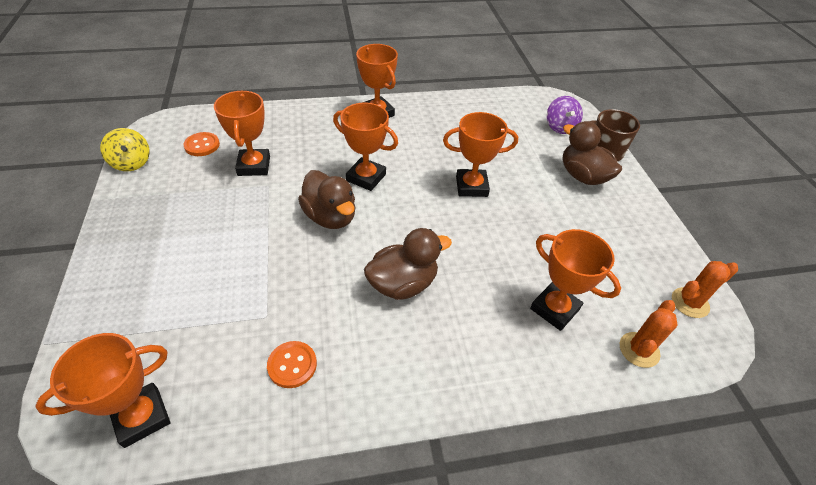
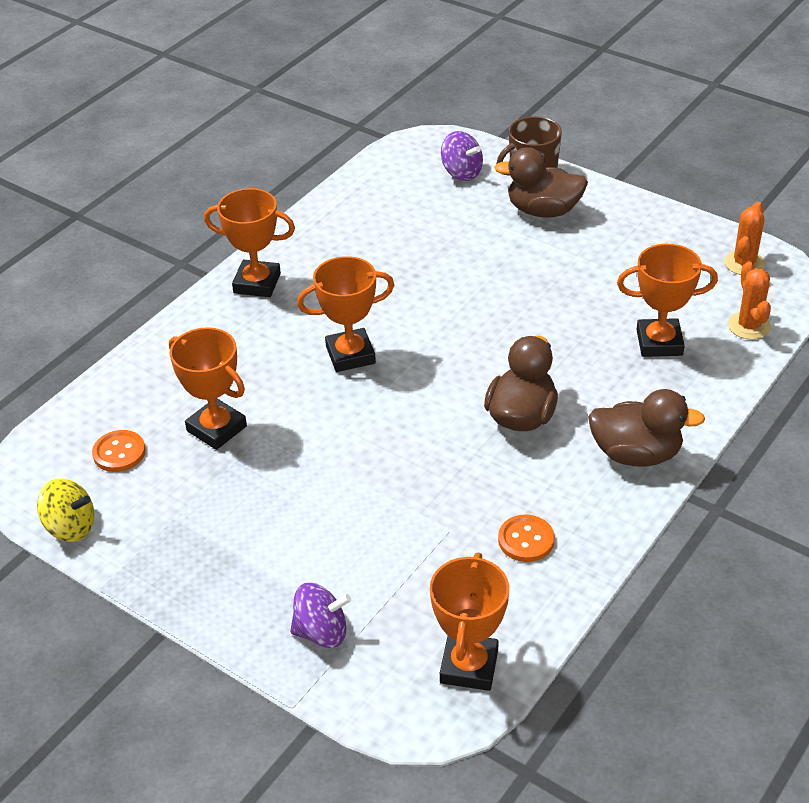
camera: 40 degrees left, 5 degrees down
brown duck [298,170,355,229] -> brown duck moved to [588,389,705,467]
orange trophy [443,112,518,197] -> none
none -> purple spinning top [290,583,351,648]

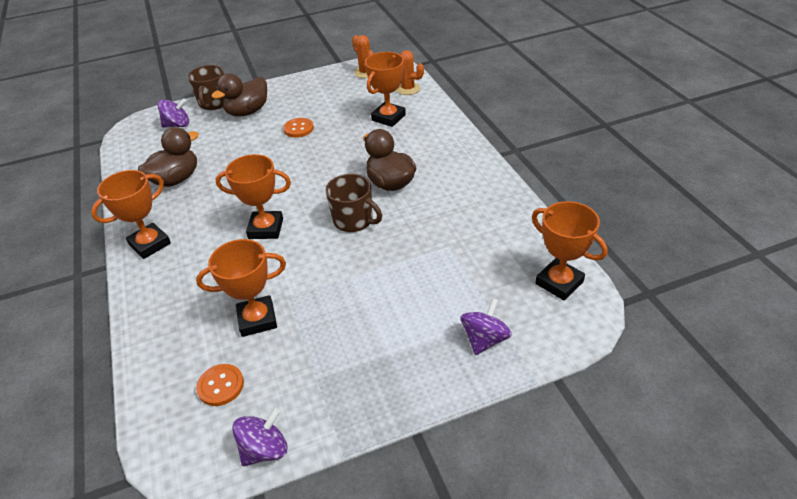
camera: 55 degrees left, 0 degrees up
yellow spinning top [37,478,94,542] -> purple spinning top [232,408,287,466]
orange trophy [297,256,394,372] -> orange trophy turned 75 degrees clockwise [215,154,291,239]
orange button [498,514,555,562] -> orange button moved to [283,118,314,138]
brown duck [588,389,705,467] -> brown duck moved to [138,127,199,187]
none -> brown mug [325,174,382,232]

